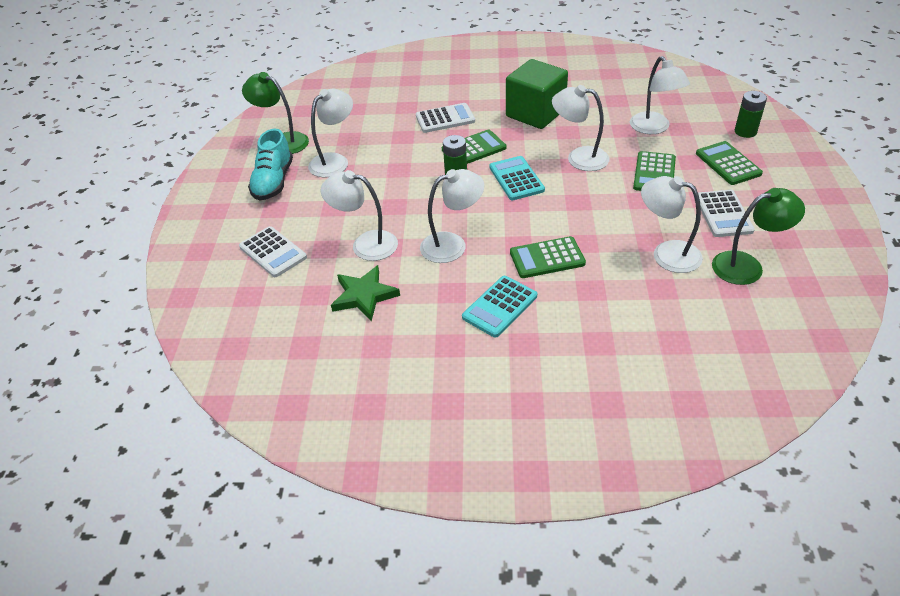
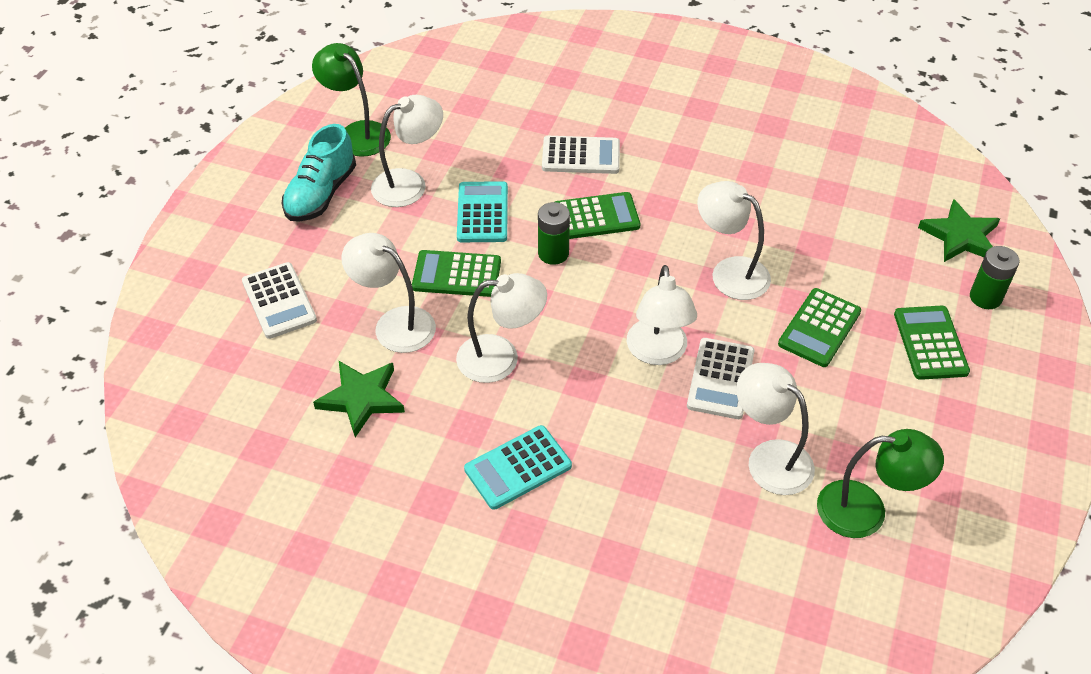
camera: 15 degrees right, 5 degrees up
turquoise calculator [489,156,545,200] -> turquoise calculator moved to [457,181,508,242]
green cube [506,59,568,129] -> none
green calculator [510,236,586,278] -> green calculator moved to [412,250,501,297]
white lamp [630,56,690,134] -> white lamp moved to [627,265,697,365]
white calculator [698,190,755,237] -> white calculator moved to [687,338,754,419]
none -> green star [918,199,1000,262]

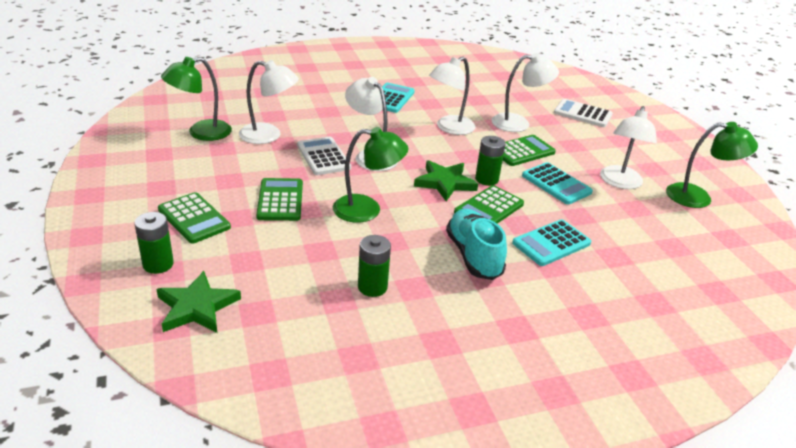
camera: 140 degrees right, 15 degrees down
turquoise shoe [282,124,356,222] -> turquoise shoe moved to [446,209,507,280]
green star [313,361,405,437] -> green star moved to [414,160,478,201]
white calculator [542,136,620,174] -> turquoise calculator [512,219,591,266]
white lamp [697,181,771,300] -> green lamp [333,127,408,223]
none -> green battery [358,235,391,297]

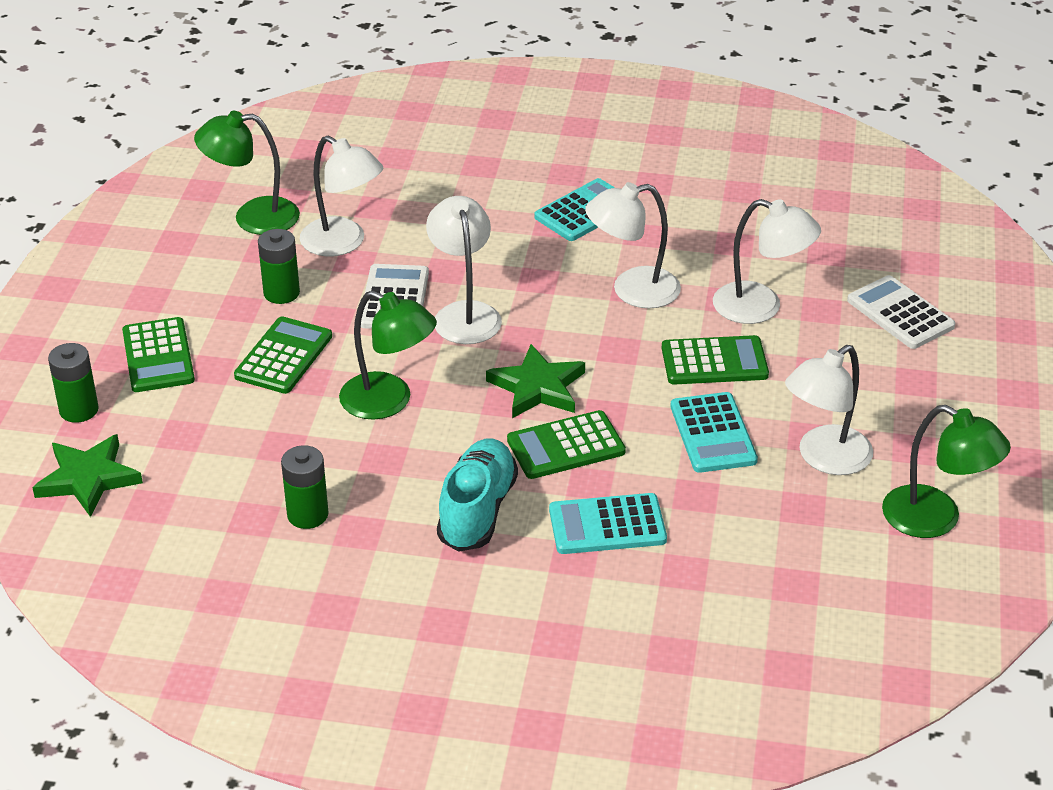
camera: 30 degrees right, 5 degrees up
green battery [475,136,506,186] -> green battery moved to [258,229,300,304]

